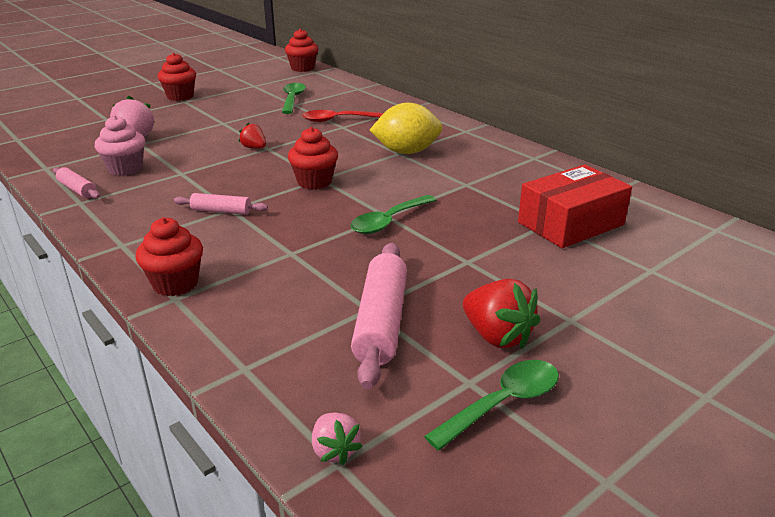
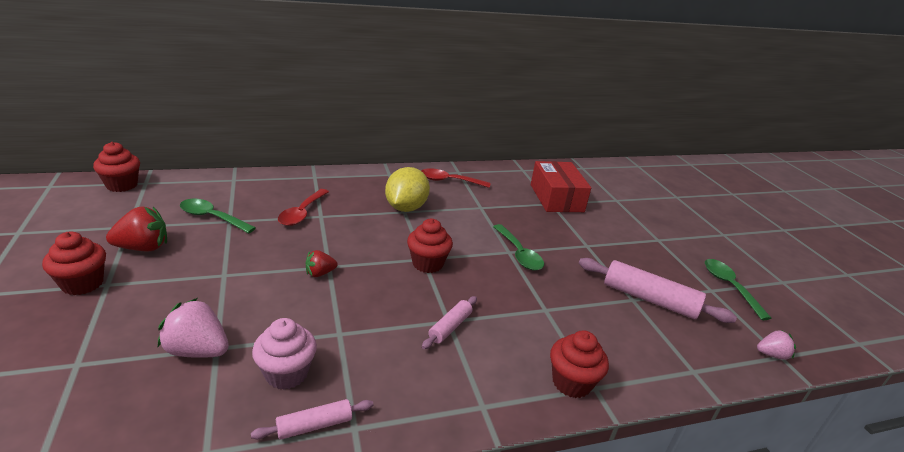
camera: 70 degrees left, 0 degrees up
red strawberry [463,279,540,349] -> red strawberry moved to [106,207,167,251]
none -> red spoon [421,168,490,188]

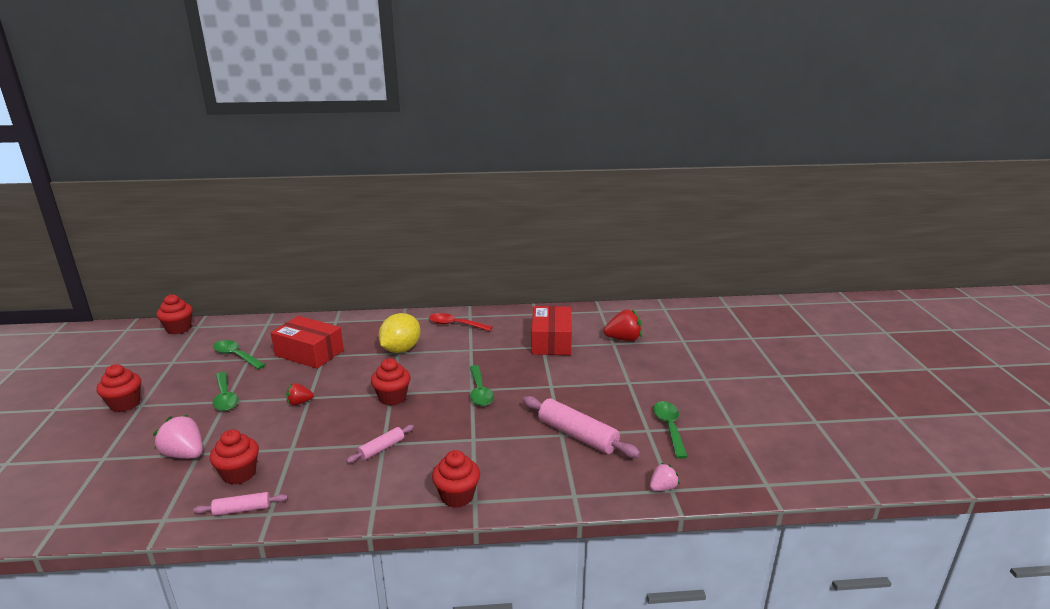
camera: 15 degrees right, 5 degrees down
red strawberry [106,207,167,251] -> red strawberry moved to [604,309,642,341]
pink cupcake [252,318,317,390] -> red cupcake [210,429,259,485]
red spoon [278,189,329,226] -> red box [271,316,344,369]
pink strawberry [757,330,796,360] -> pink strawberry turned 45 degrees counterclockwise [650,463,679,491]
none -> green spoon [213,372,238,411]

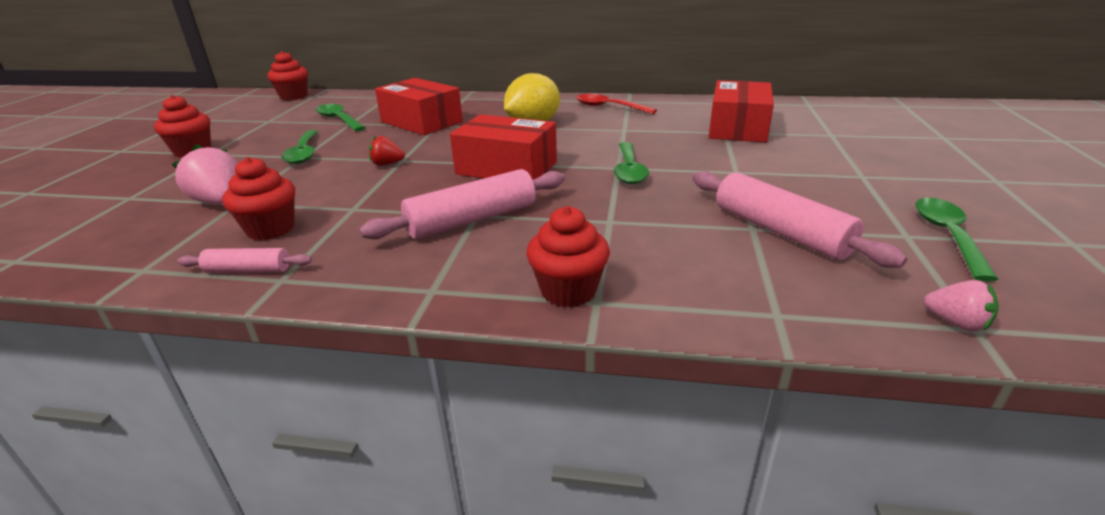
camera: 15 degrees right, 5 degrees up
pink rolling pin [346,425,414,463] -> pink rolling pin [359,169,565,239], size x1.84
red cupcake [371,358,411,406] -> red box [450,114,557,180]
red strawberry [604,309,642,341] -> none
pink strawberry [650,463,679,491] -> pink strawberry turned 60 degrees clockwise [924,280,999,332]

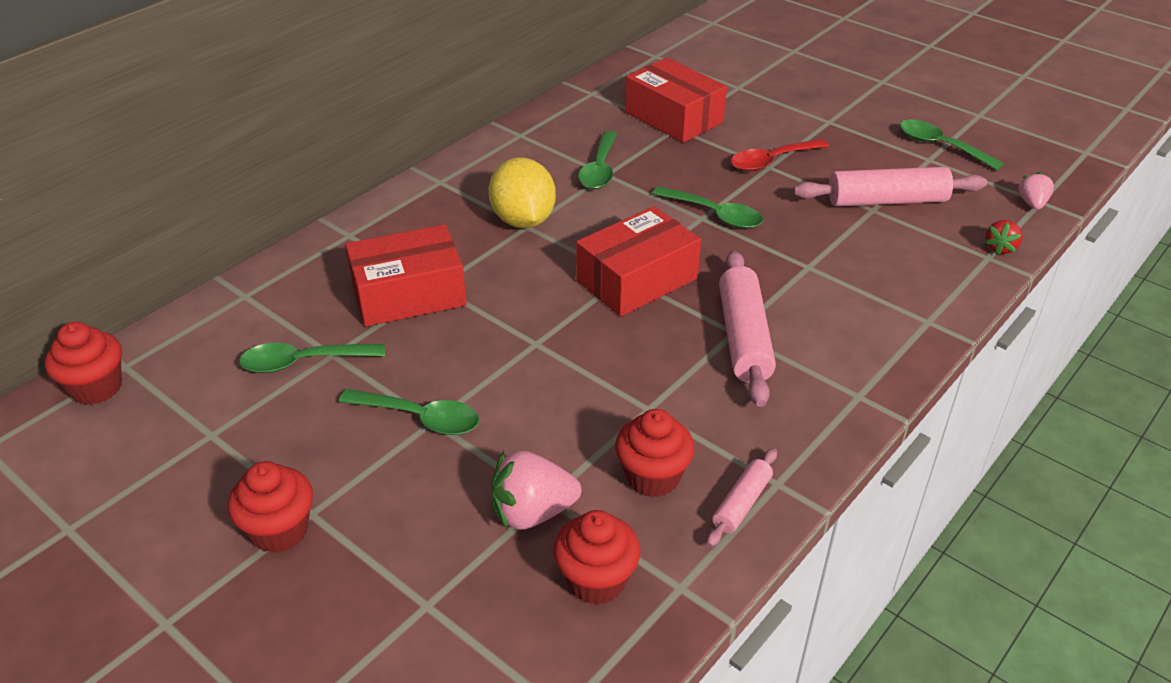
camera: 60 degrees left, 10 degrees up
red strawberry [369,135,405,166] -> red strawberry moved to [984,220,1023,255]
red cupcake [526,206,610,308] -> red cupcake moved to [553,510,641,605]
red spoon [576,94,657,114] -> red spoon moved to [731,139,829,171]
pink strawberry [924,280,999,332] -> pink strawberry turned 60 degrees counterclockwise [1018,172,1054,210]
none -> green spoon [578,131,617,189]

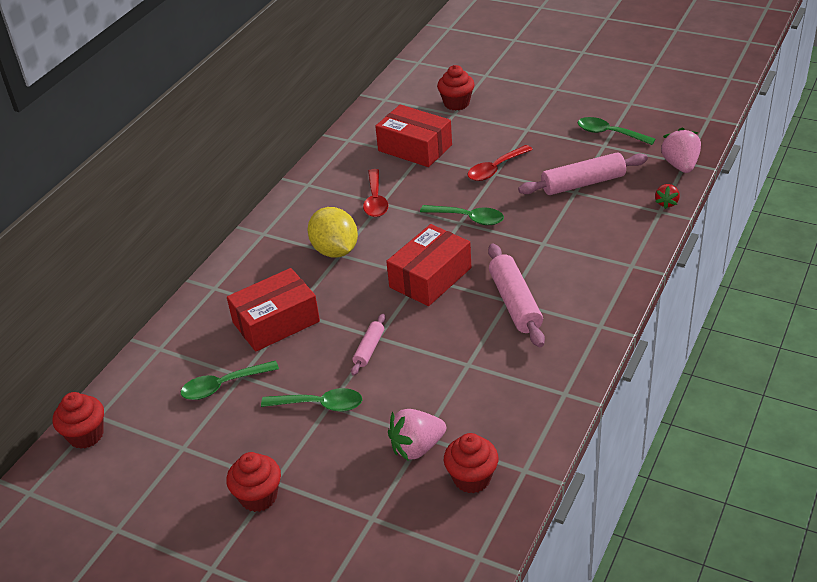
camera: 10 degrees left, 0 degrees up
green spoon [578,131,617,189] -> red spoon [363,169,388,217]
red cupcake [615,409,695,497] -> red cupcake moved to [437,65,475,111]
pink rolling pin [707,448,777,547] -> pink rolling pin moved to [351,314,385,376]
pink strawberry [1018,172,1054,210] -> pink strawberry [661,127,701,173], size x1.70

